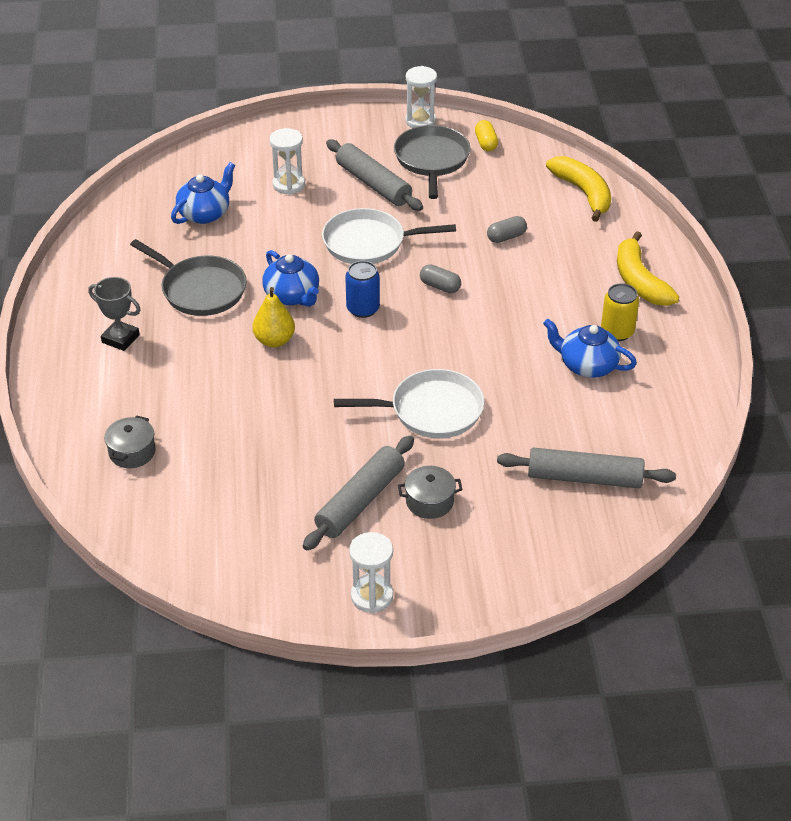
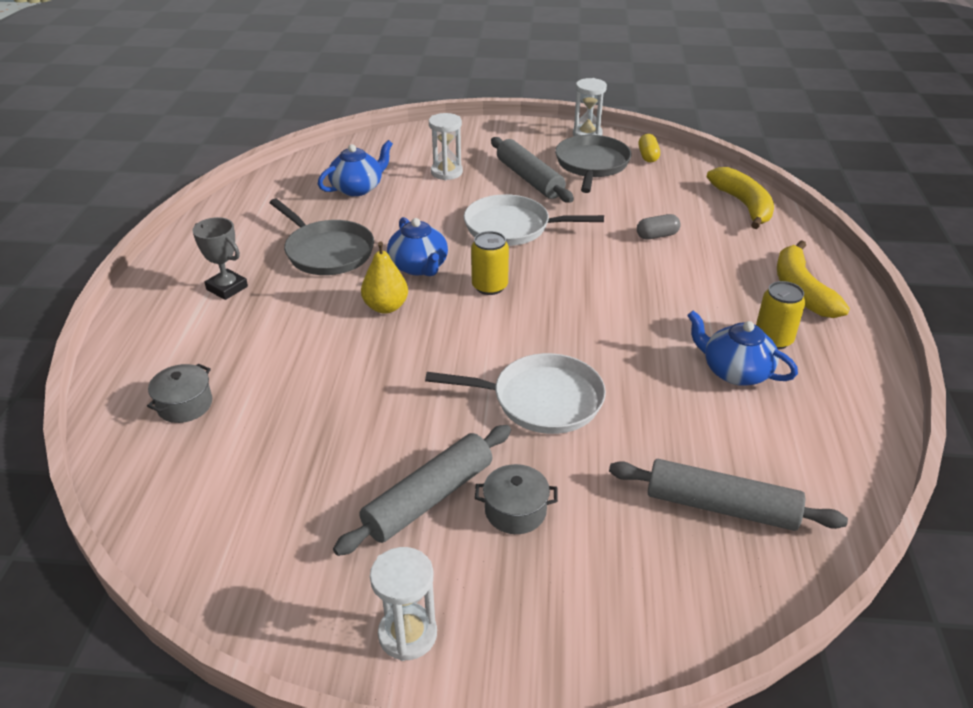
camera: 10 degrees right, 5 degrees down
blue can [345,261,380,318] -> yellow can [471,231,509,295]
grey capsule [420,264,461,293] -> none

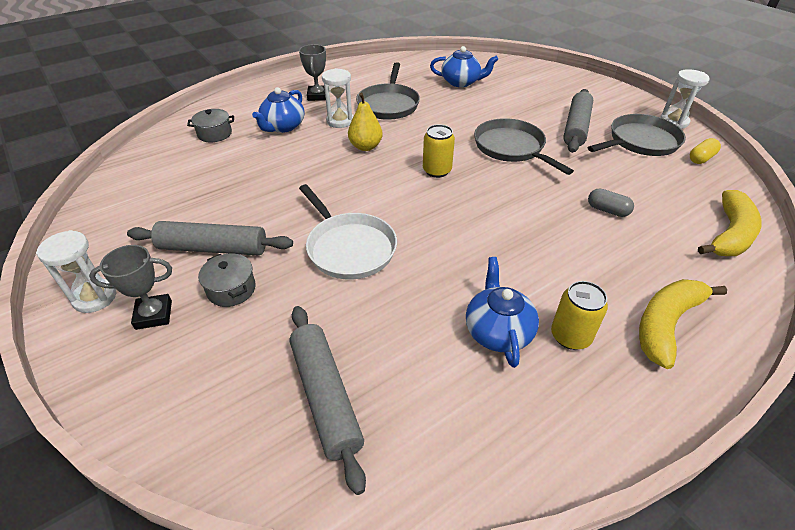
camera: 50 degrees right, 5 degrees up
blue teapot [387,217,448,276] -> blue teapot moved to [252,87,304,133]
white hourglass [429,113,463,180] -> white hourglass moved to [322,68,353,128]
white pan [464,194,604,246] -> grey pan [474,118,574,175]
none -> grey trophy [89,245,172,330]

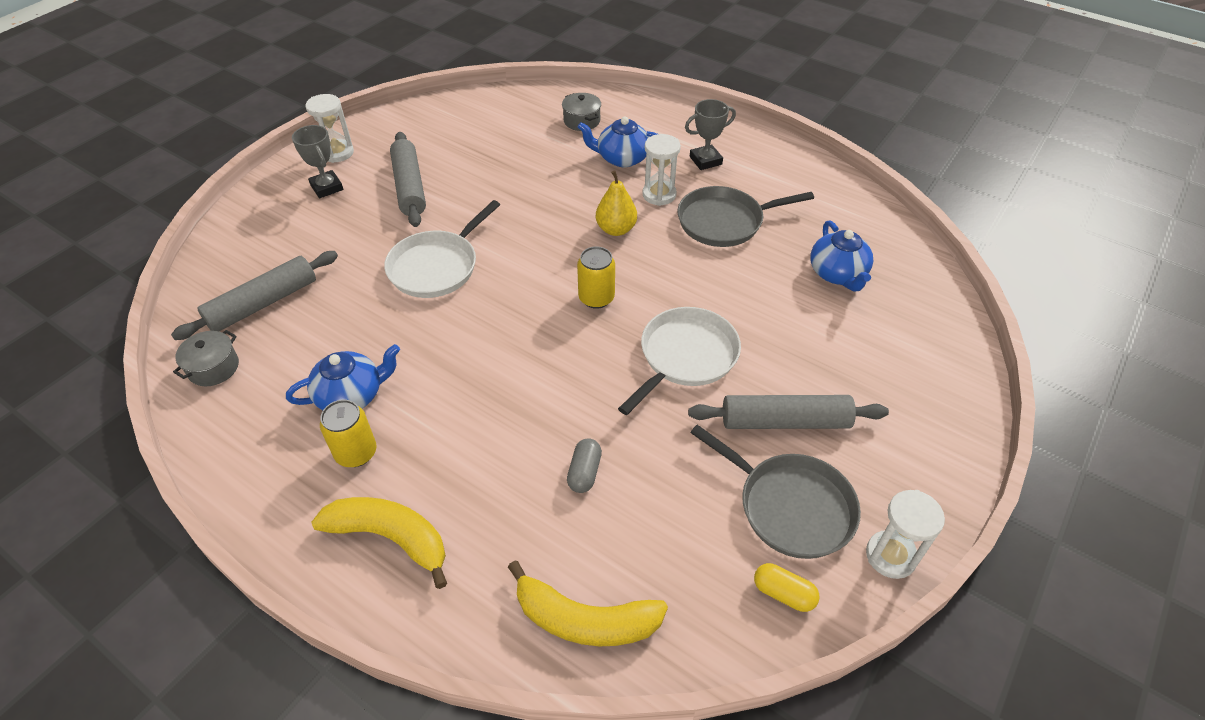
camera: 70 degrees right, 5 degrees up
grey pot [198,253,256,307] -> grey pot moved to [173,330,239,386]
grey pan [474,118,574,175] -> white pan [618,307,741,415]

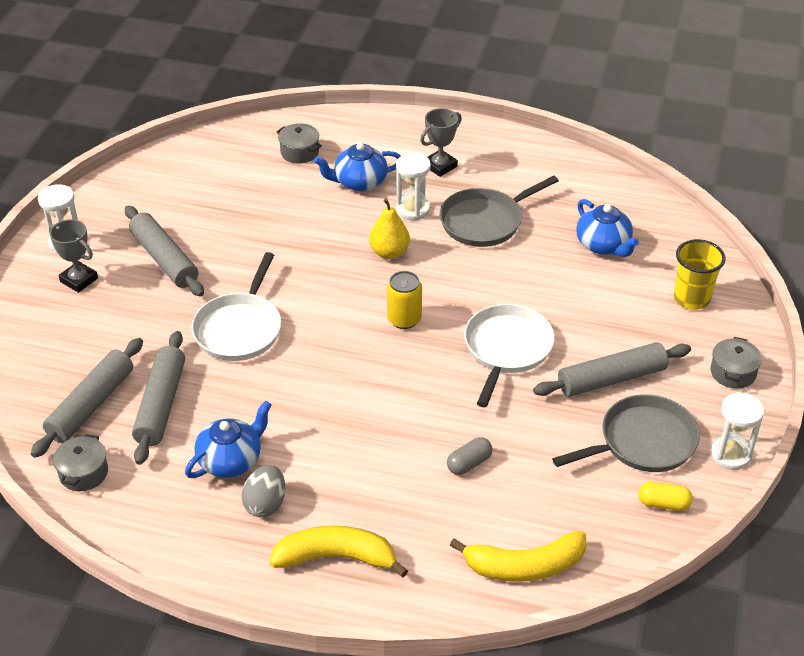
camera: 20 degrees left, 5 degrees down
yellow can [320,400,377,467] -> grey egg [241,465,286,517]
grey capsule [567,438,602,493] -> grey capsule turned 60 degrees clockwise [447,437,493,475]
grey pan [690,425,861,559] -> grey pan turned 45 degrees counterclockwise [552,394,700,472]
none -> grey rolling pin [132,331,185,465]
none -> yellow cup [674,239,726,310]
none -> grey pot [711,337,762,389]

